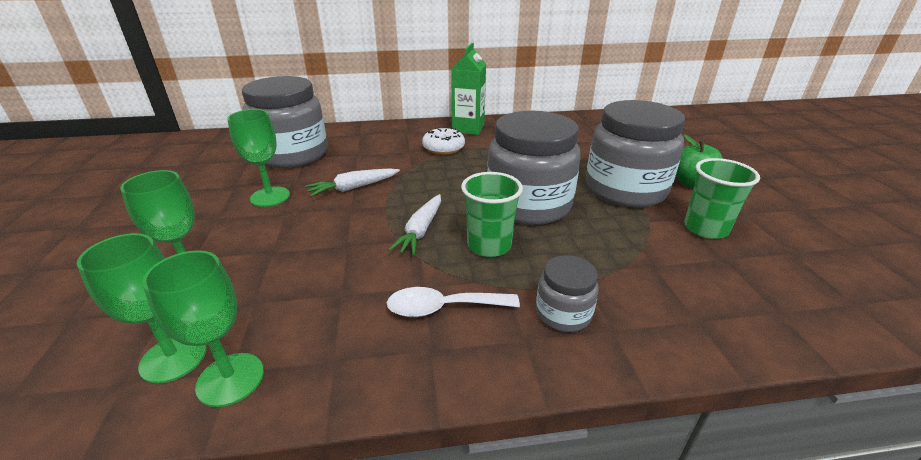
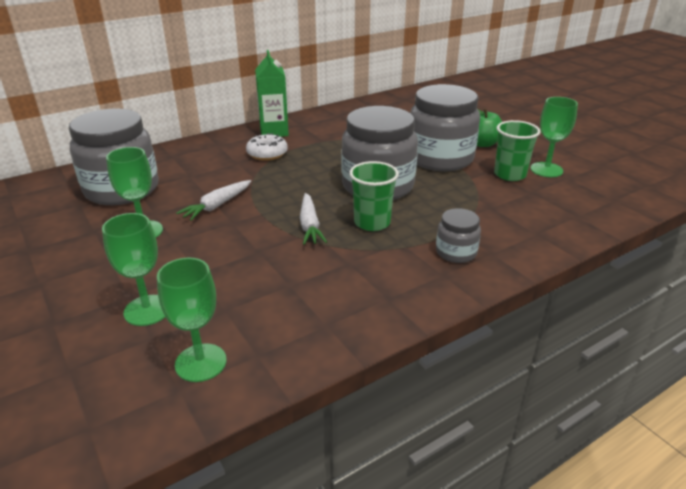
camera: 25 degrees left, 0 degrees up
green goblet [142,250,264,407] -> green goblet moved to [530,97,578,177]
white spoon [387,287,520,317] -> none

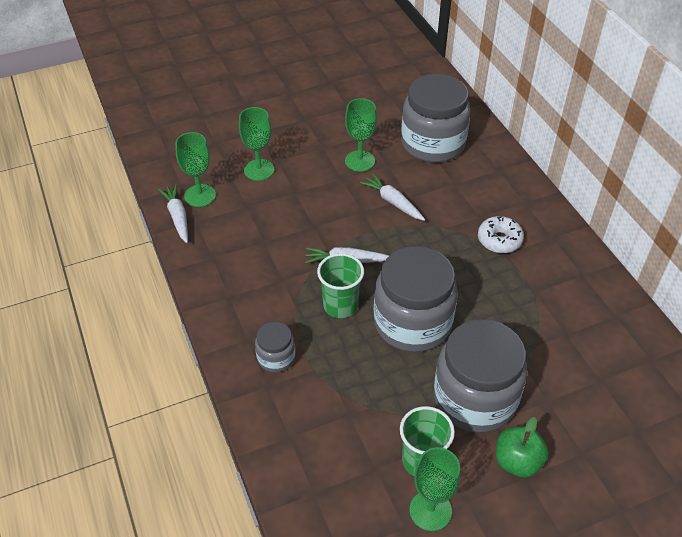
camera: 100 degrees right, 15 degrees up
green carton [255,50,289,137] -> none
none -> white carrot [158,184,188,243]

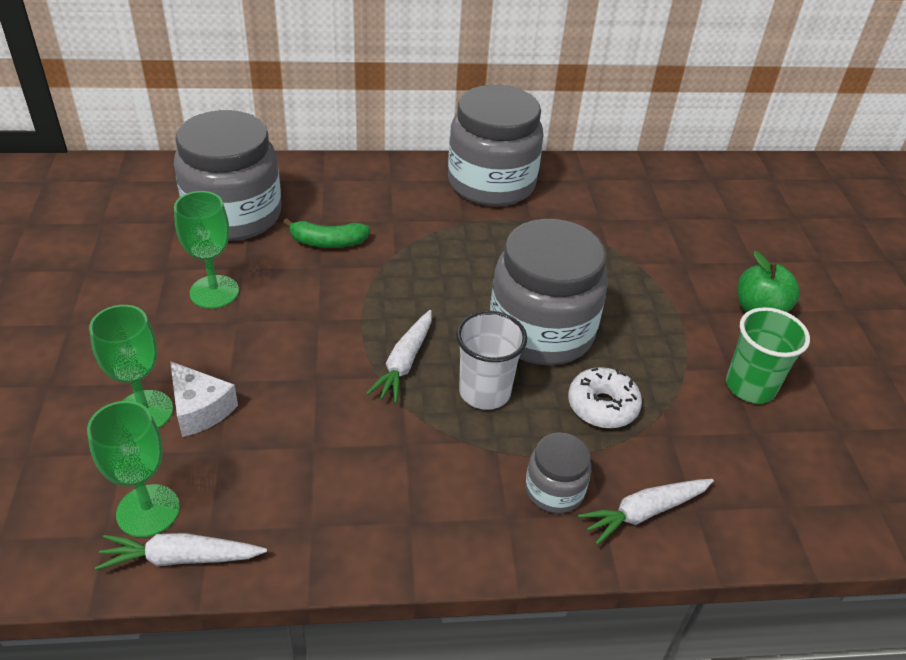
camera: 75 degrees left, 5 degrees down
green cup [317,253,364,318] -> white cup [456,311,527,410]
white carrot [360,174,425,221] -> white carrot moved to [578,479,714,545]
green goblet [410,447,460,531] -> none
grey jar [434,319,527,433] -> grey jar moved to [448,85,544,206]
white donut [478,216,524,253] -> white donut moved to [568,367,642,428]
none -> white cheese [170,361,238,437]
none -> green banana [283,218,370,248]

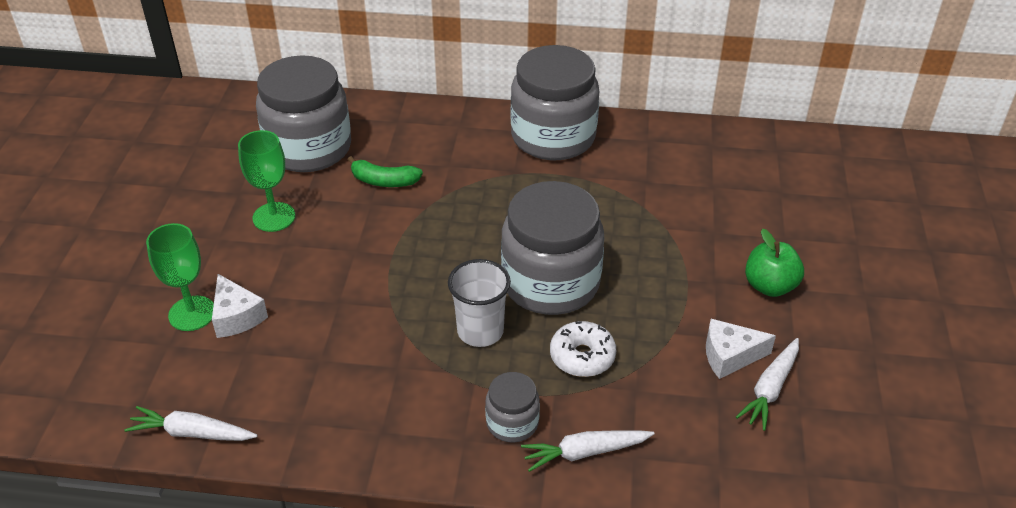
camera: 15 degrees right, 0 degrees up
green goblet [87,401,180,537] -> none
white carrot [366,310,432,404] -> white carrot moved to [736,338,799,431]
green cup [726,307,810,404] -> white cheese [706,319,776,379]

